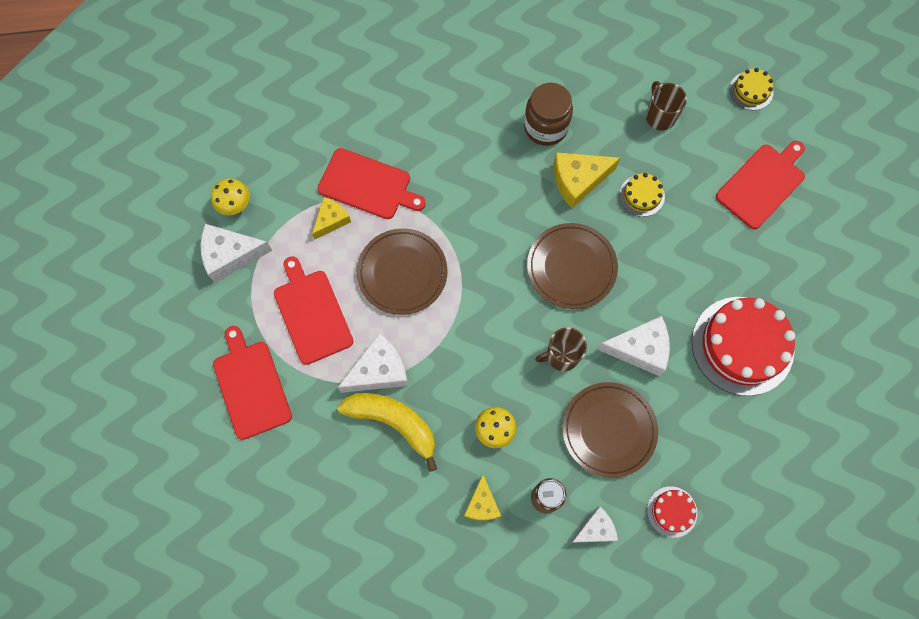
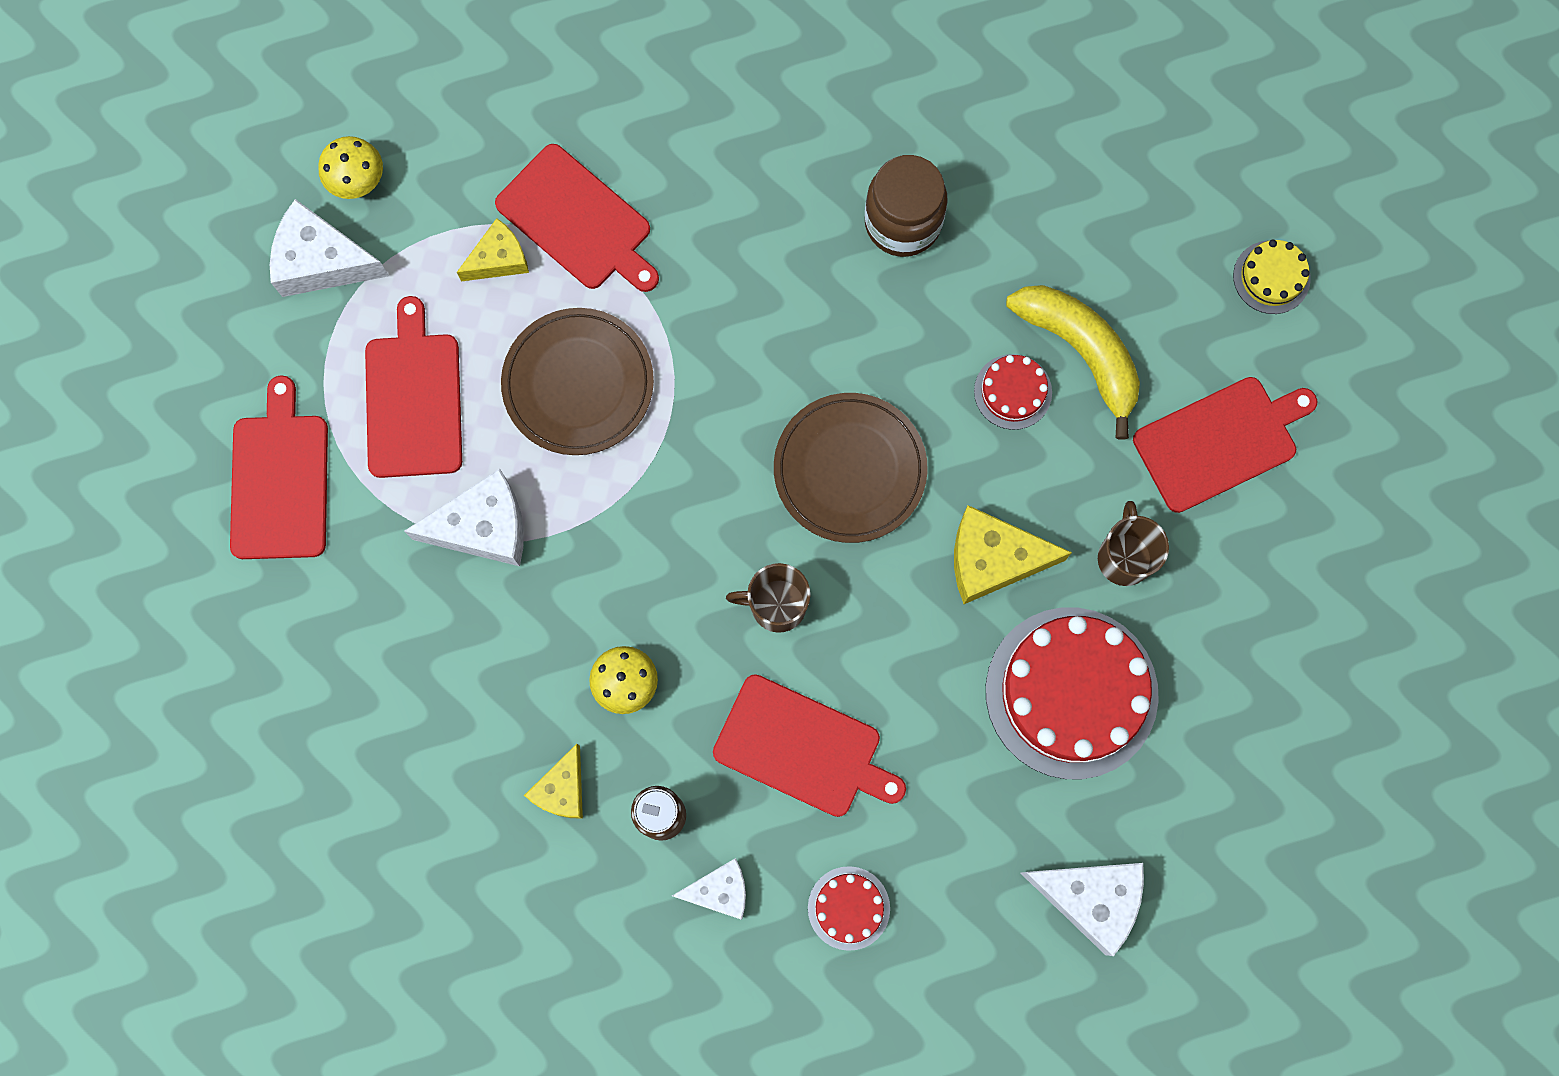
camera: 20 degrees right, 5 degrees up
yellow banana [337,393,437,472] -> yellow banana moved to [1006,285,1140,440]
yellow cheese [554,152,620,208] -> yellow cheese moved to [954,505,1072,604]
brown plate [562,382,658,478] -> red cutting board [713,674,906,817]
white cheese [597,316,670,376] -> white cheese moved to [1020,863,1144,956]
yellow cake [620,173,665,217] -> red cake [974,354,1052,430]
brown mug [646,81,687,131] -> brown mug moved to [1098,501,1169,586]

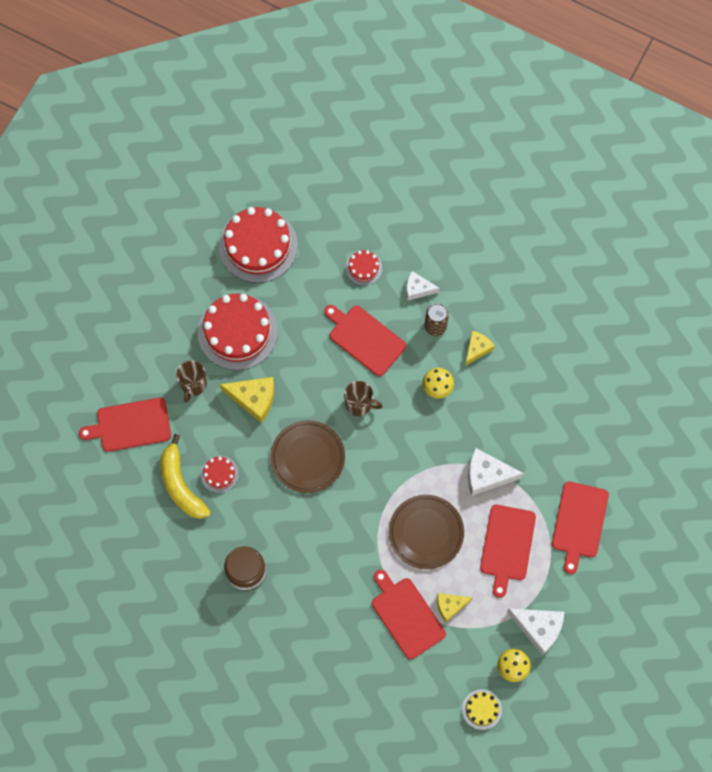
camera: 165 degrees left, 5 degrees down
white cheese [1020,863,1144,956] -> red cake [219,207,298,283]
yellow cake [1233,239,1311,314] -> yellow cake moved to [462,689,502,730]

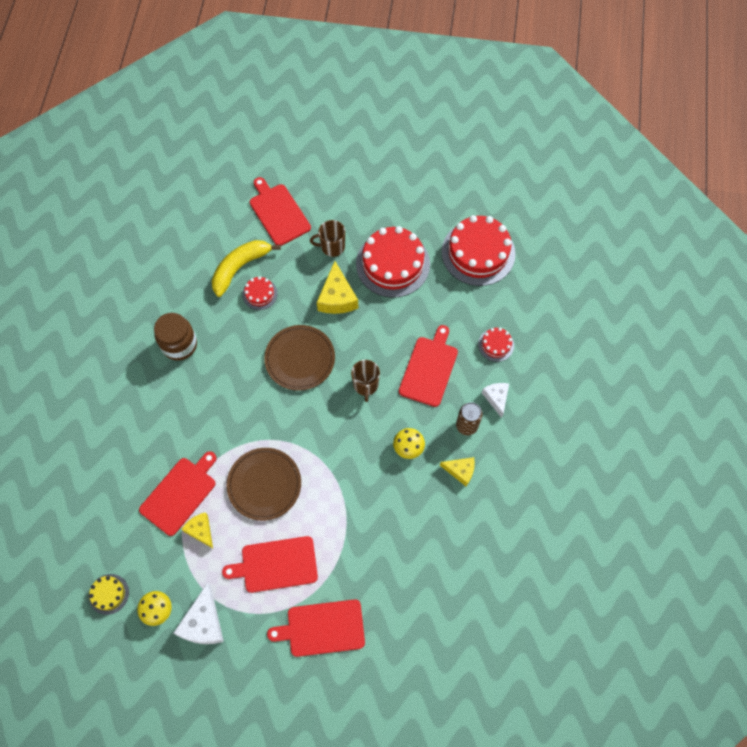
camera: 70 degrees right, 5 degrees down
white cheese [468,448,524,496] -> none

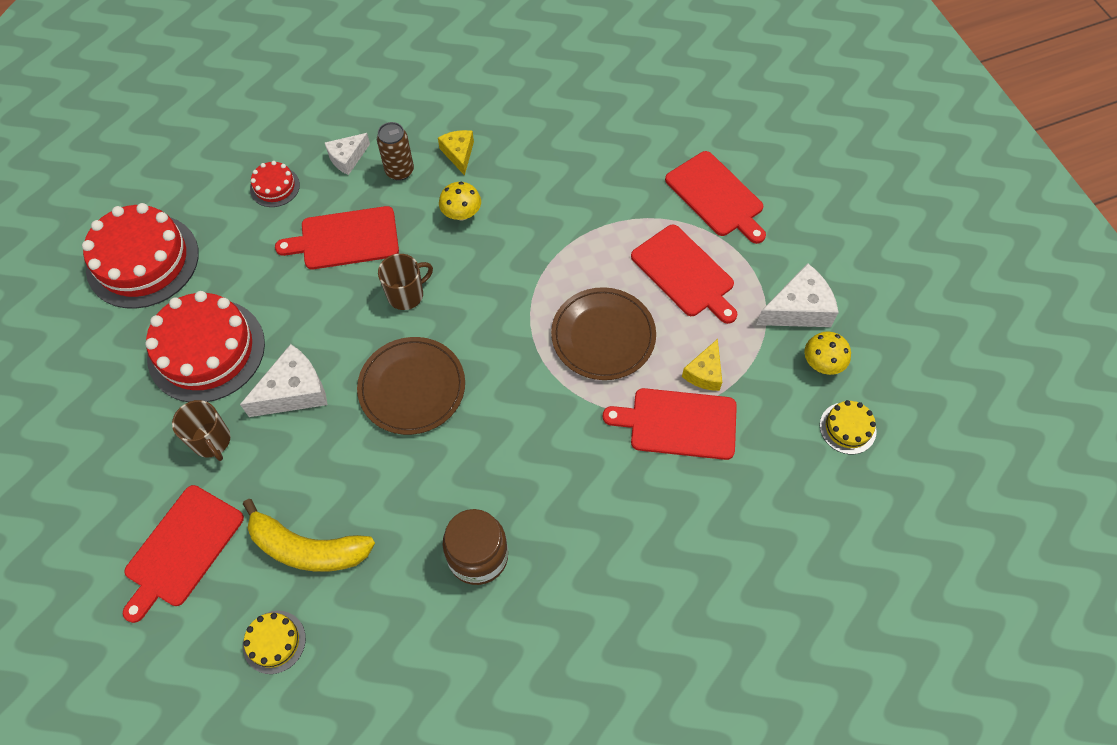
camera: 120 degrees left, 5 degrees down
red cake [242,276,278,310] -> none
yellow cheese [317,261,358,314] -> white cheese [240,344,328,417]
none -> yellow cake [243,611,306,674]

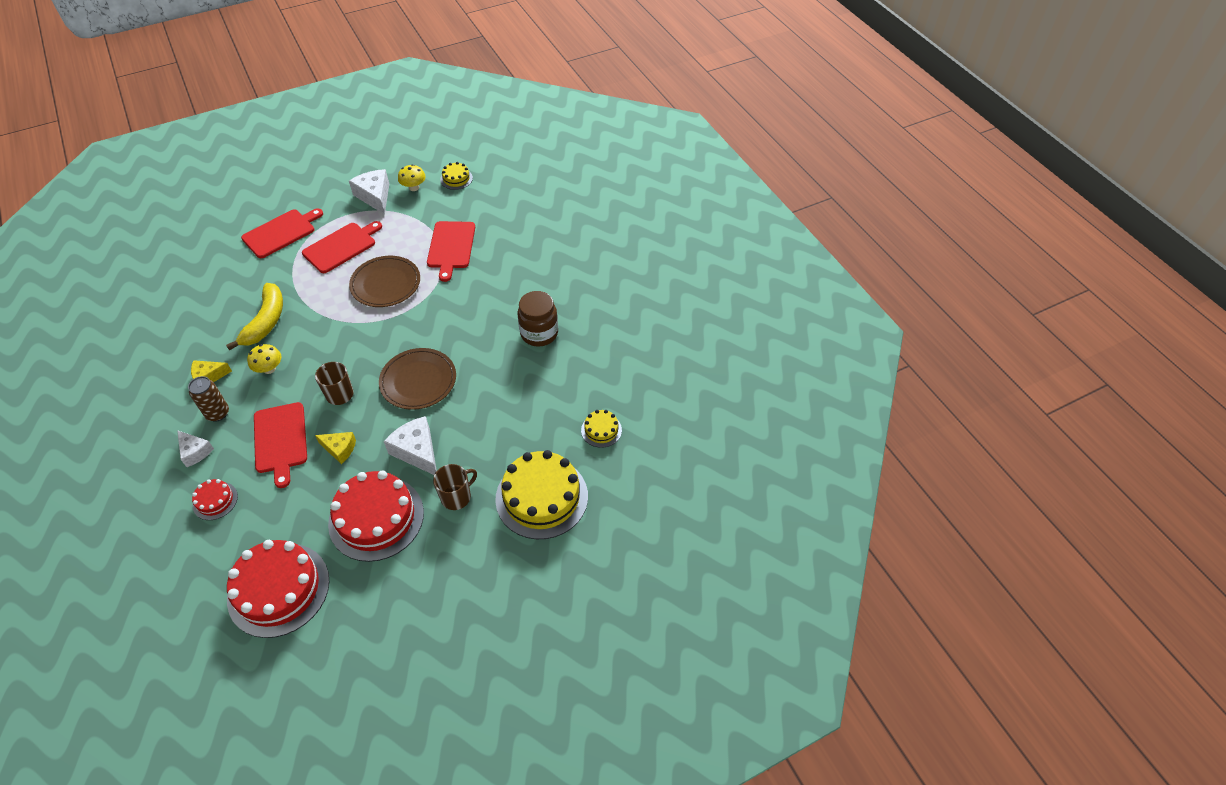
camera: 95 degrees left, 10 degrees down
red cutting board [123,485,244,623] -> yellow cake [495,450,588,539]
yellow banana [243,499,375,572] -> yellow banana moved to [226,283,283,350]
yellow cheese [682,339,722,391] -> yellow cheese moved to [315,432,356,464]

